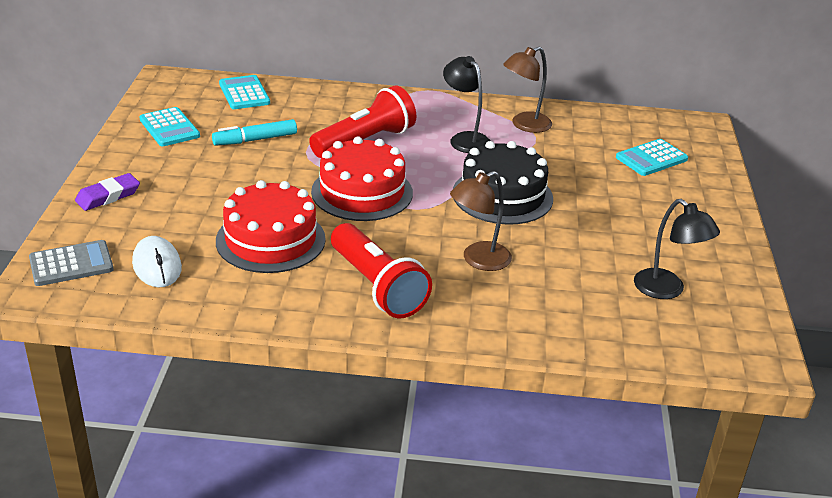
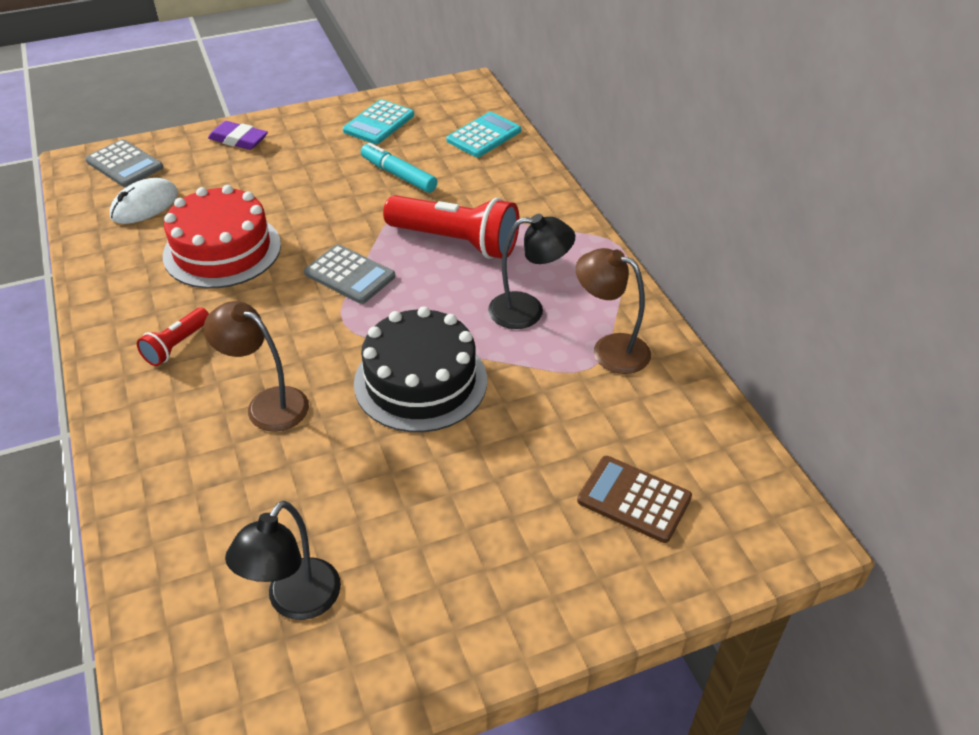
camera: 65 degrees right, 10 degrees up
red cake [311,136,413,221] -> grey calculator [304,244,395,304]
red flashlight [331,223,432,318] -> red flashlight [137,307,209,366], size x0.51
black lamp [443,56,491,153] -> black lamp turned 60 degrees clockwise [488,214,575,329]
turquoise calculator [616,139,688,176] -> brown calculator [577,456,692,543]

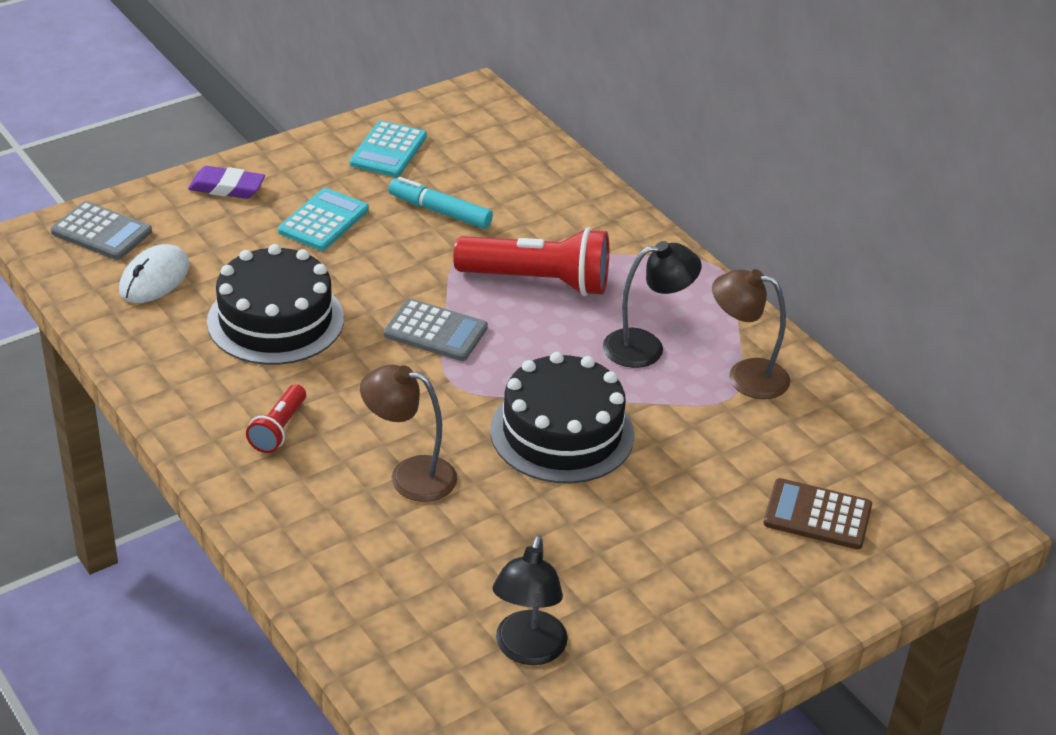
camera: 15 degrees left, 5 degrees down
red cake [163,185,281,288] -> black cake [207,244,344,365]
turquoise calculator [446,112,521,157] -> turquoise calculator moved to [278,188,369,251]

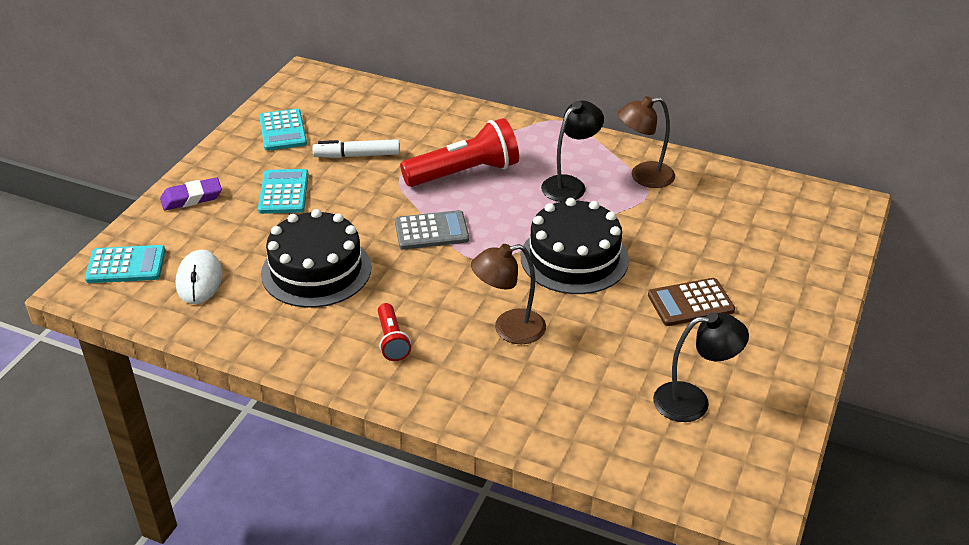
camera: 30 degrees left, 0 degrees up
grey calculator [51,201,152,260] -> turquoise calculator [85,245,165,283]
turquoise marker [388,177,493,229] -> white marker [313,139,400,158]
black lamp [492,535,568,665] -> black lamp turned 75 degrees counterclockwise [653,313,749,422]
brown calculator [763,478,872,549] -> brown calculator moved to [648,278,735,326]

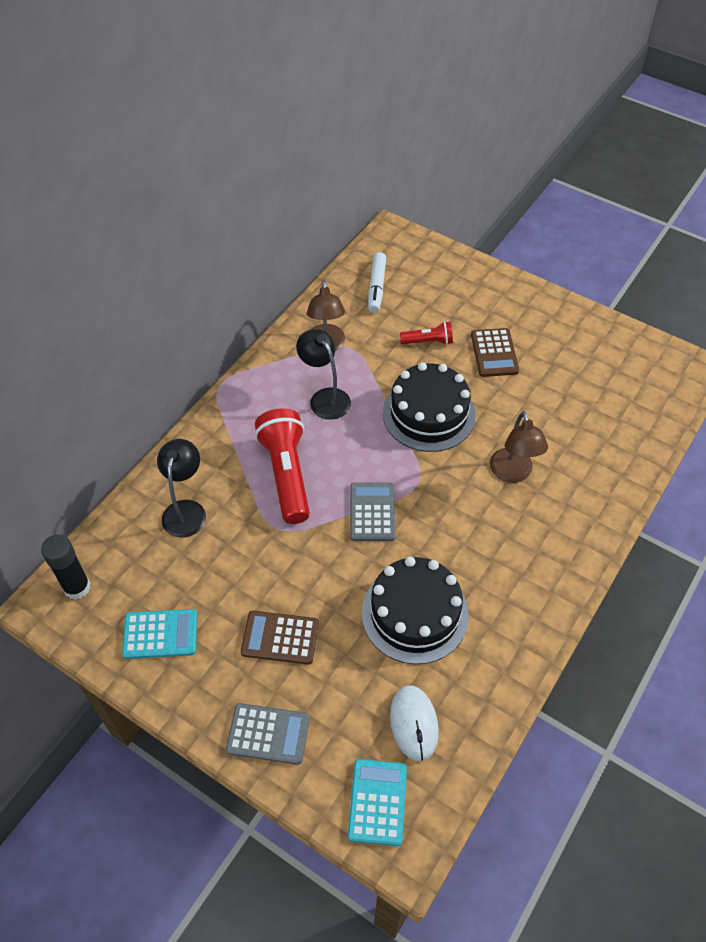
camera: 80 degrees left, 15 degrees up
purple eraser [160,177,222,211] -> grey calculator [226,703,310,765]
white mouse [176,250,223,304] -> white mouse turned 75 degrees clockwise [390,685,439,761]
turquoise calculator [258,169,309,214] -> brown calculator [241,611,319,665]
white marker [313,139,400,158] -> white marker moved to [368,252,386,313]
red flashlight [378,303,411,361] -> red flashlight moved to [400,321,453,345]
black lamp [653,313,749,422] -> black lamp moved to [157,439,206,538]
none -> black glue stick [41,535,91,600]

